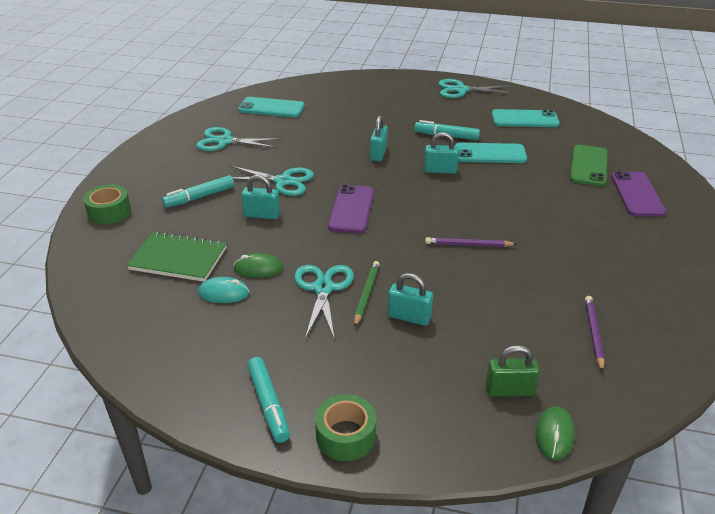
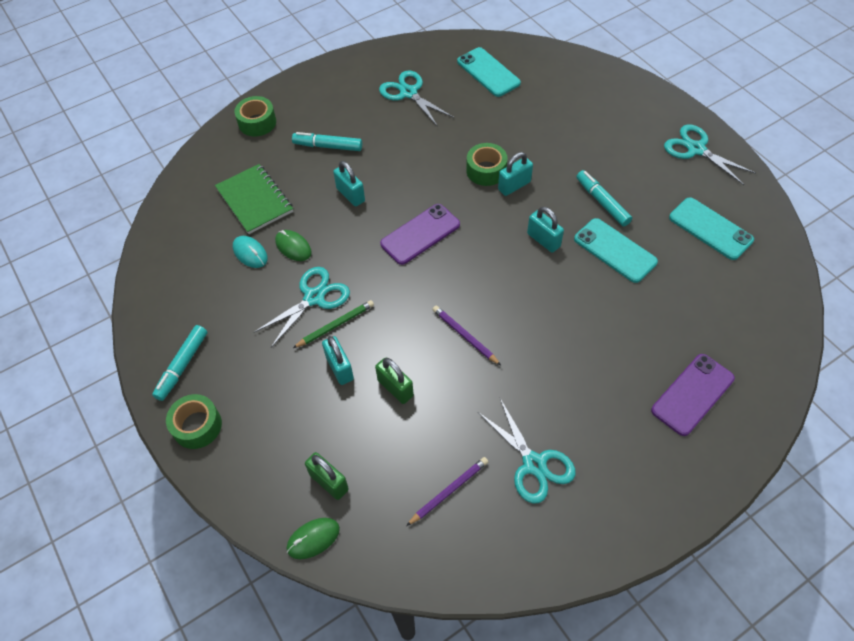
camera: 45 degrees right, 20 degrees up
turquoise scissors [231,166,314,196] -> turquoise scissors moved to [478,398,576,504]
green phone [570,145,608,186] -> none
none -> green padlock [375,358,414,404]
none -> green tape [466,143,508,186]

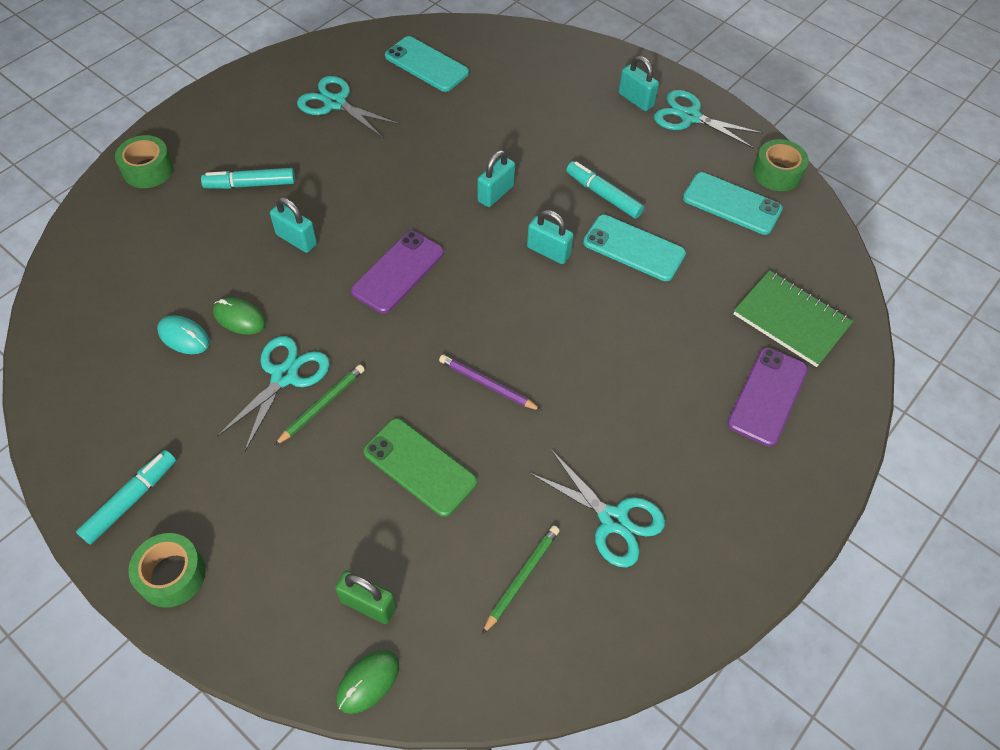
camera: 20 degrees left, 0 degrees up
turquoise marker [152,325,208,401] -> turquoise marker turned 150 degrees counterclockwise [76,450,176,545]
green notebook [215,164,293,234] -> green notebook moved to [733,270,853,367]
turquoise padlock [322,336,354,385] -> turquoise padlock moved to [619,56,659,111]
green padlock [375,358,414,404] -> green phone [363,418,477,517]
purple pencil [406,457,488,526] -> green pencil [482,526,560,634]
green tape [466,143,508,186] -> green tape moved to [753,139,809,191]

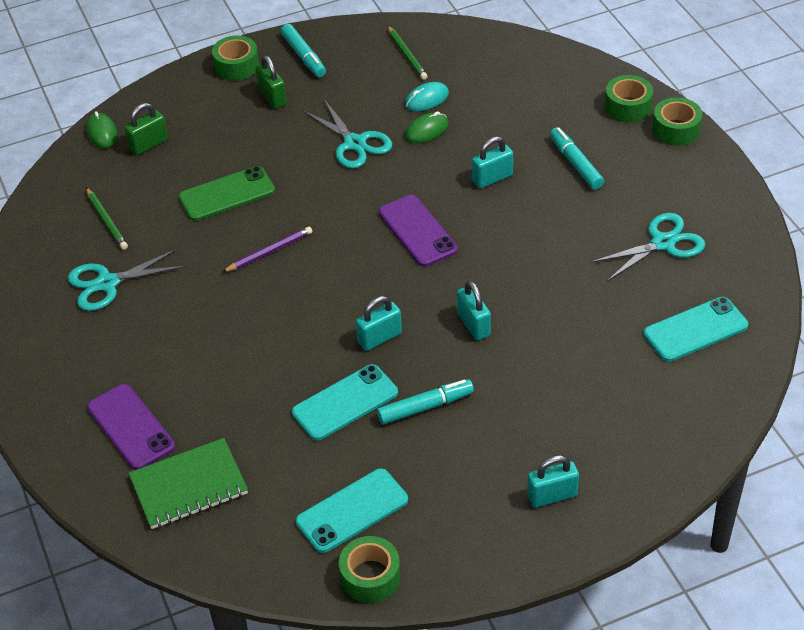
camera: 120 degrees right, 10 degrees down
turquoise marker [201,168,295,189] -> turquoise marker turned 45 degrees counterclockwise [550,127,604,190]
green pencil [274,365,365,446] -> green pencil moved to [388,26,428,80]
turquoise scissors [654,90,763,149] -> none
none -> green padlock [256,55,287,109]
none -> green tape [652,97,702,146]

